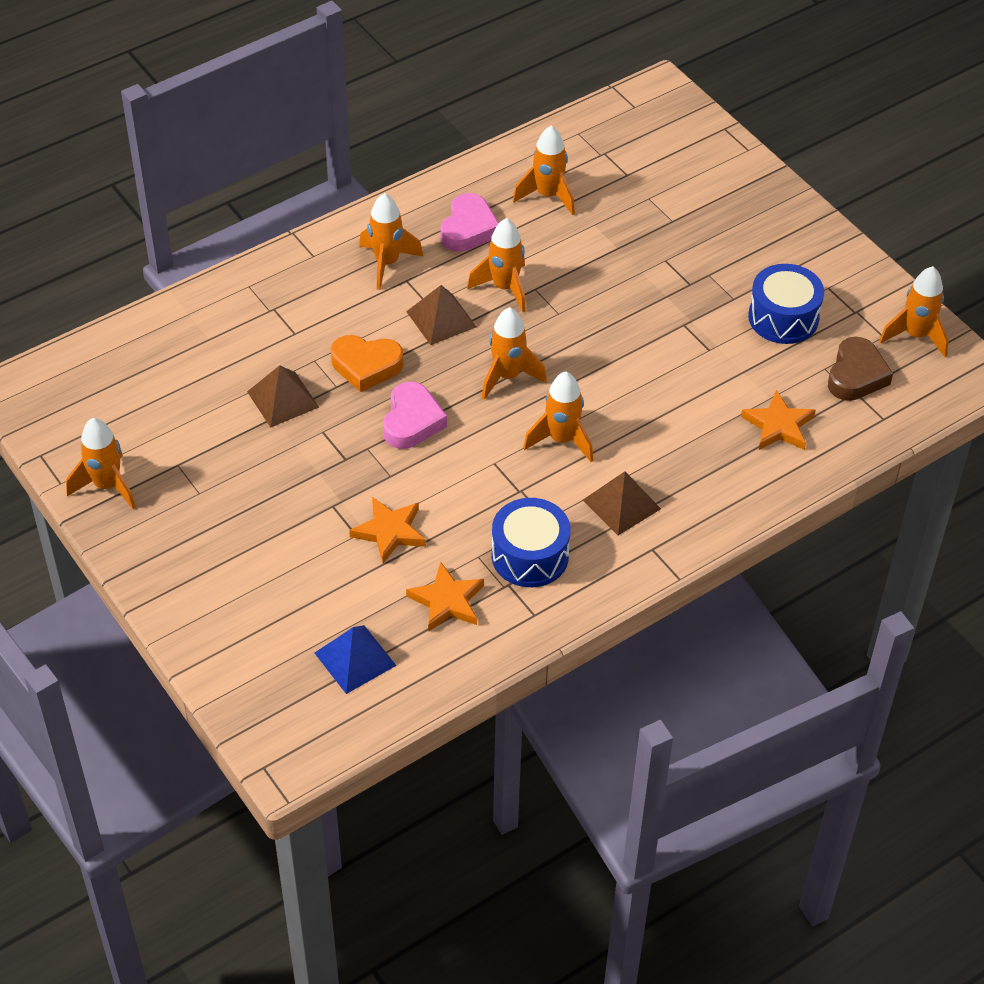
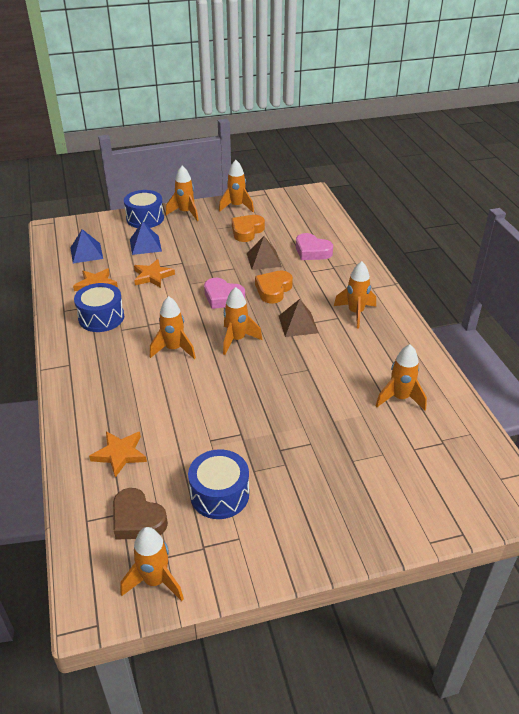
camera: 110 degrees right, 10 degrees down
pink heart [440,193,499,252] -> pink heart moved to [296,233,333,260]
orange rocket [467,218,526,313] -> orange rocket moved to [166,166,199,221]
brown pyramid [583,471,661,535] -> none
none -> blue drum [124,190,164,228]
none -> blue pyramid [130,221,162,255]
none -> orange heart [232,215,265,242]

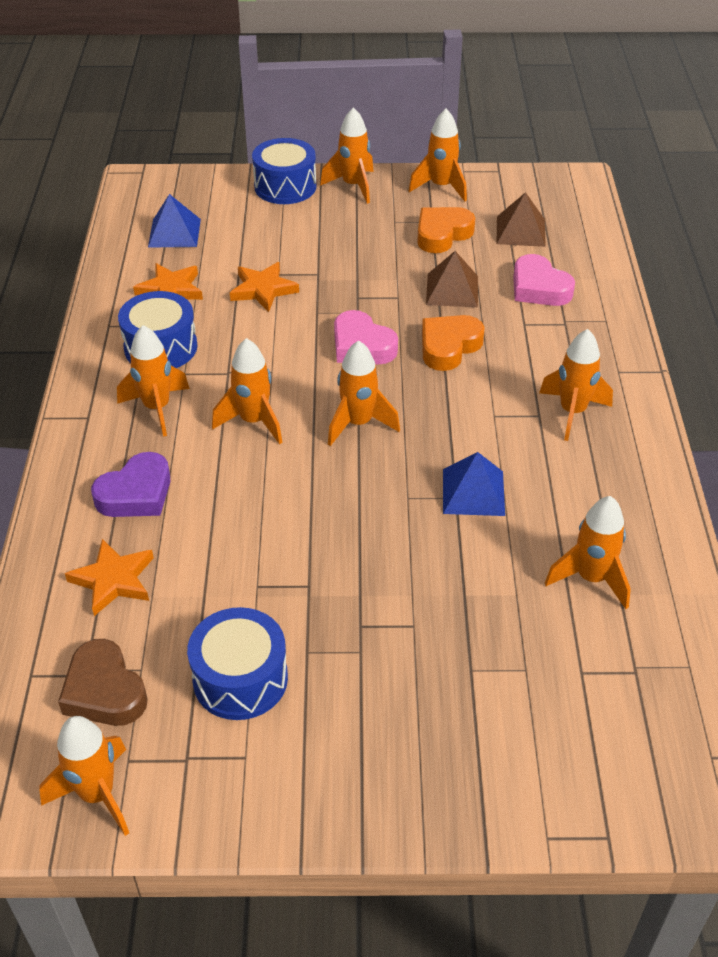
camera: 15 degrees right, 5 degrees up
blue pyramid [130,221,162,255] -> blue pyramid moved to [443,452,505,516]
brown pyramid [279,299,319,337] -> brown pyramid moved to [497,192,546,247]
none -> purple heart [91,452,170,517]
none -> orange rocket [117,325,190,437]

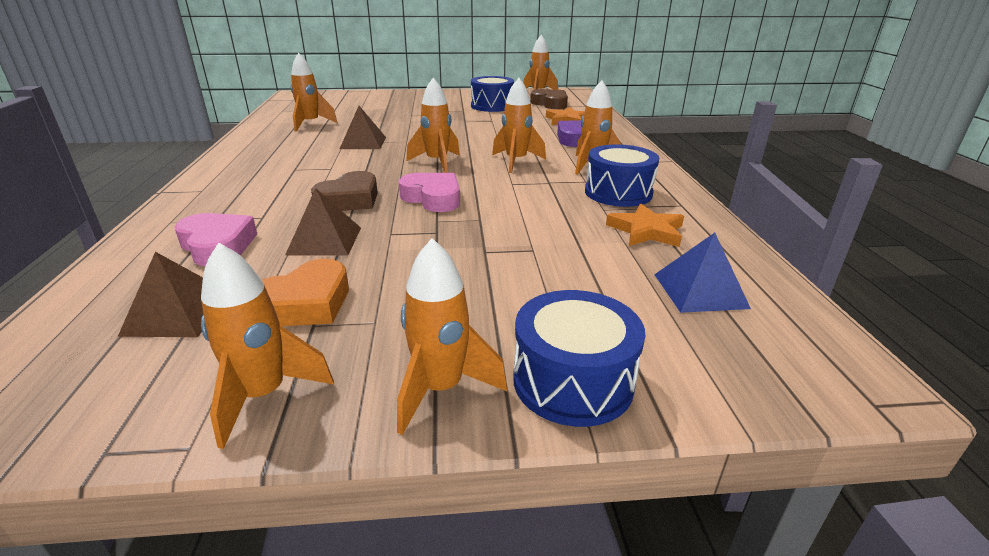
camera: 175 degrees right, 15 degrees down
orange star [230,262,299,312] -> none
orange heart [422,315,485,371] -> brown heart [311,171,378,211]
blue pyramid [443,452,505,516] -> brown pyramid [340,106,386,149]
orange rocket [539,329,613,441] -> none

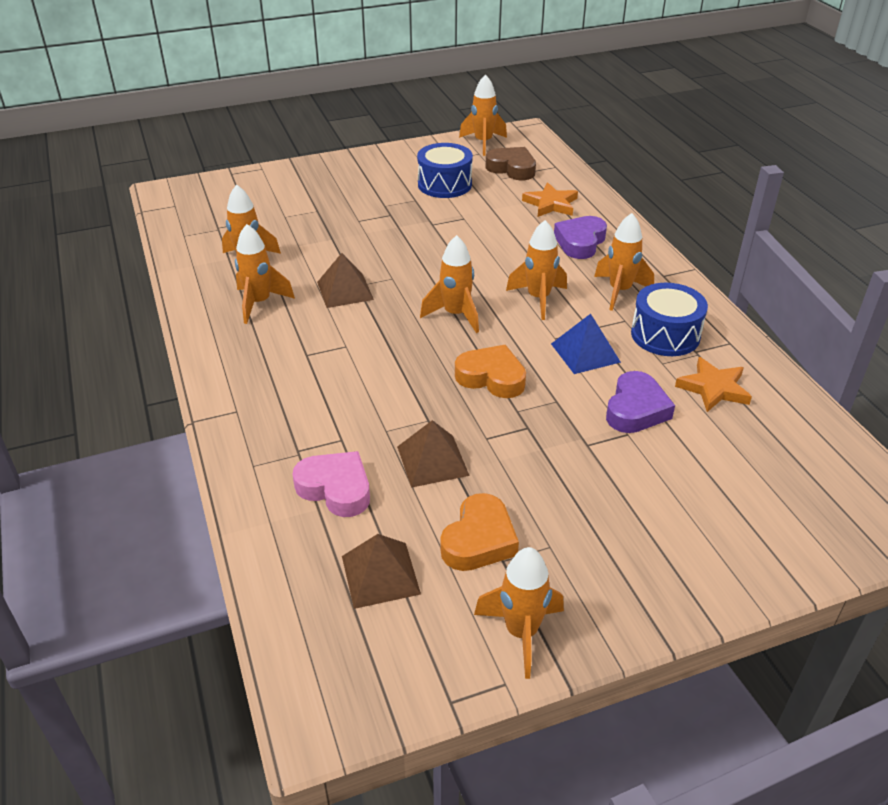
camera: 15 degrees left, 10 degrees up
brown heart [311,171,378,211] -> none
orange rocket [397,238,507,435] -> orange rocket moved to [235,224,295,324]
pink heart [399,173,460,212] -> orange heart [455,345,526,398]
blue drum [513,290,645,427] -> none
blue pyramid [654,233,751,313] -> blue pyramid moved to [551,314,621,374]
none -> purple heart [606,371,675,433]

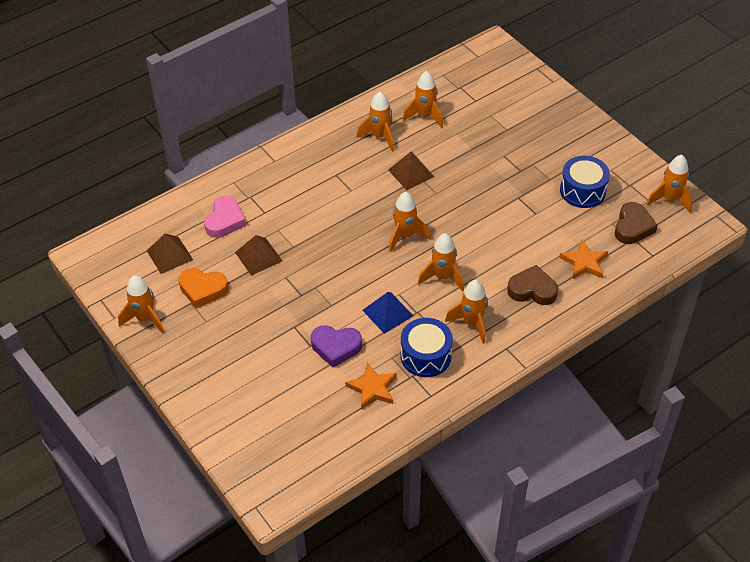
camera: 75 degrees right, 10 degrees up
orange heart [455,345,526,398] -> none
purple heart [554,216,607,259] -> brown heart [507,265,558,305]

